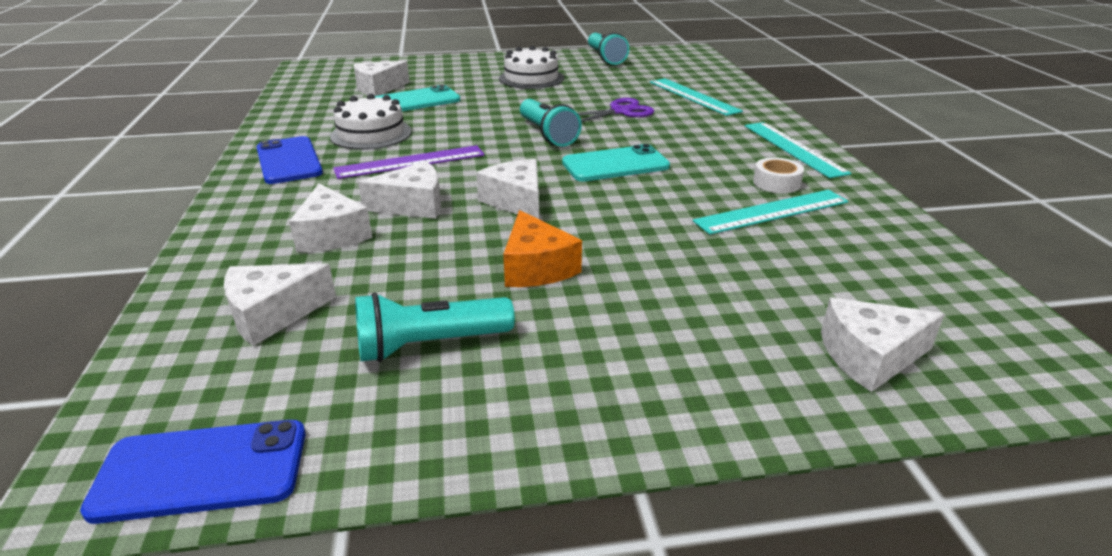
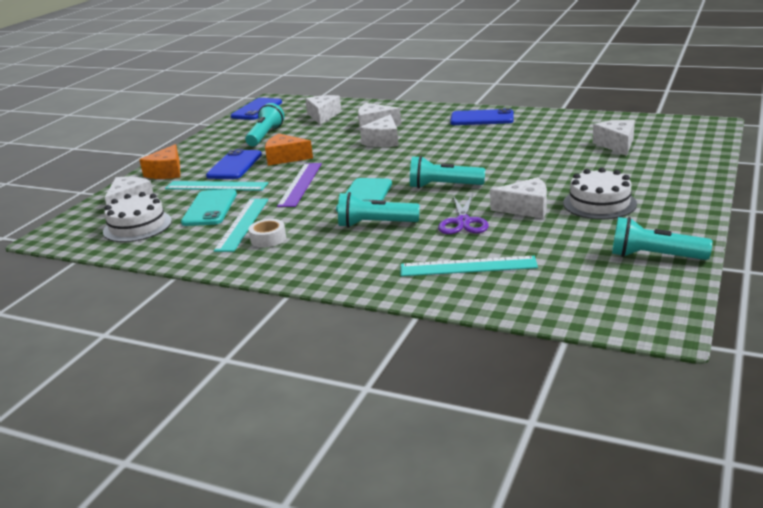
camera: 125 degrees right, 5 degrees down
white cake [330,94,412,150] -> white cake moved to [103,192,172,242]
purple ruler [333,145,485,179] -> purple ruler moved to [277,163,322,207]
turquoise phone [375,85,460,111] -> turquoise phone moved to [181,189,237,226]
white cheese [476,159,539,219] -> white cheese moved to [490,177,547,219]
turquoise ruler [745,122,851,178] -> turquoise ruler moved to [165,181,268,191]
none -> orange cheese [139,144,180,179]
none -> blue phone [206,149,262,179]
none -> turquoise flashlight [338,192,420,228]

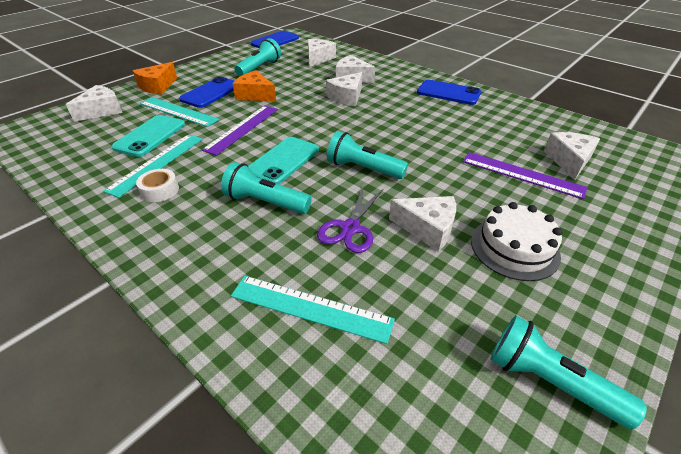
camera: 15 degrees right, 15 degrees up
white cake [103,192,172,242] -> none
none -> purple ruler [462,152,587,199]

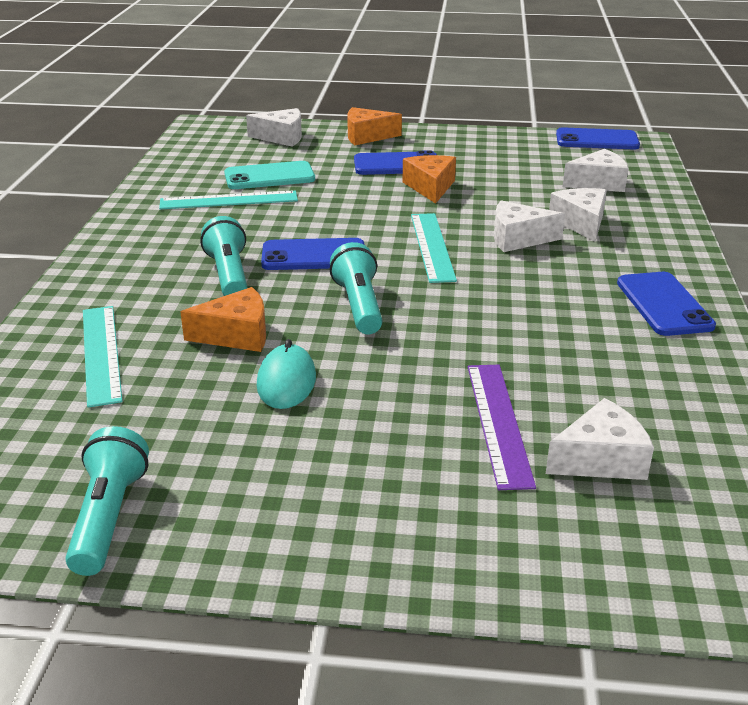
camera: 55 degrees right, 10 degrees down
white tape [136,169,179,202] -> none
turquoise ruler [140,97,219,127] -> turquoise ruler moved to [411,213,457,283]
purple ruler [202,106,278,156] -> none
turquoise flashlight [234,38,281,76] -> none
turquoise phone [249,137,319,184] -> blue phone [261,238,364,270]
purple scissors [317,185,383,253] -> orange cheese [180,287,266,352]
white cheese [389,196,456,252] -> turquoise mouse [257,339,316,409]
white cake [471,202,562,281] -> none

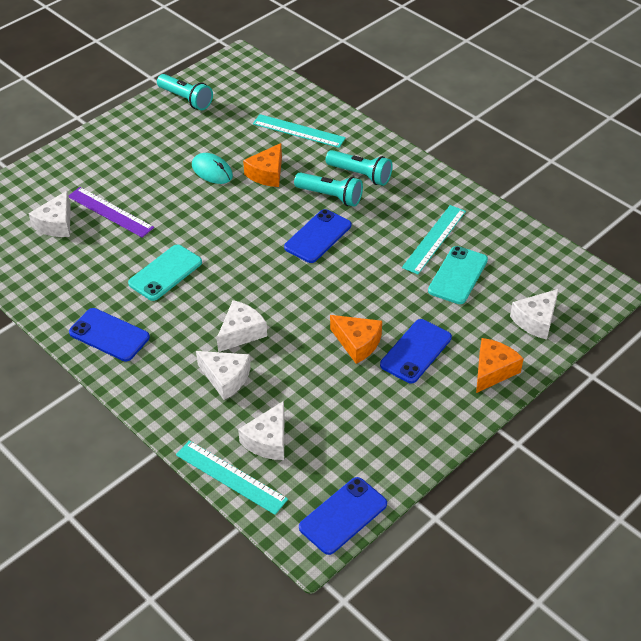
camera: 130 degrees right, 15 degrees up
turquoise flashlight [330,242,383,334] -> turquoise flashlight moved to [326,150,393,186]
turquoise ruler [411,213,457,283] -> turquoise ruler moved to [176,440,288,515]
none -> turquoise phone [128,245,202,301]

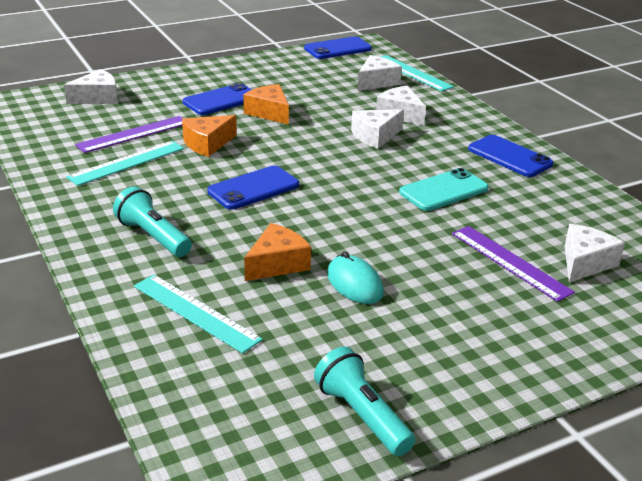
camera: 165 degrees left, 15 degrees down
turquoise flashlight [294,172,363,207] -> none
turquoise phone [428,246,488,304] -> purple ruler [75,116,183,153]
orange cheese [476,338,524,393] -> orange cheese moved to [182,115,237,157]

